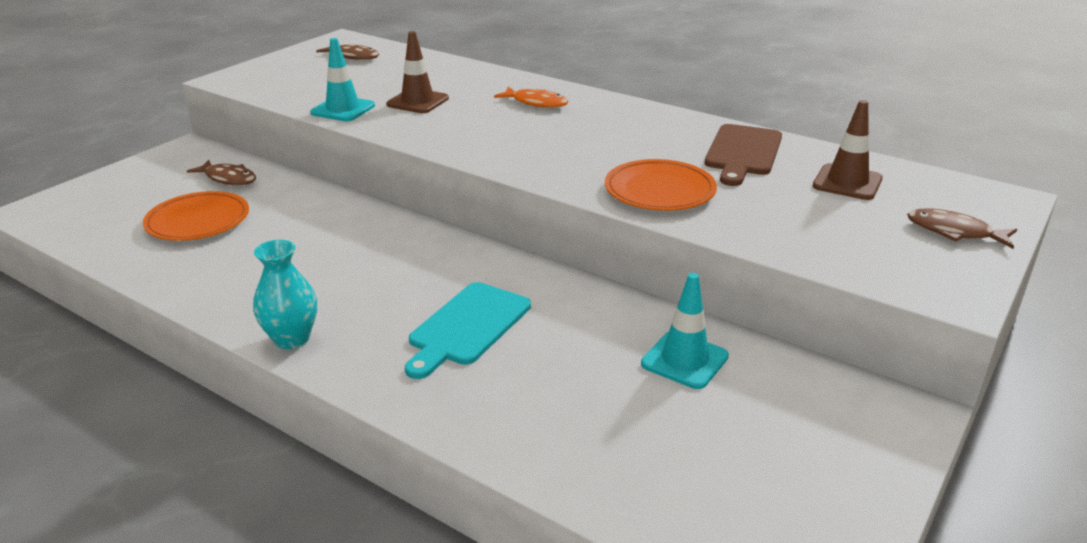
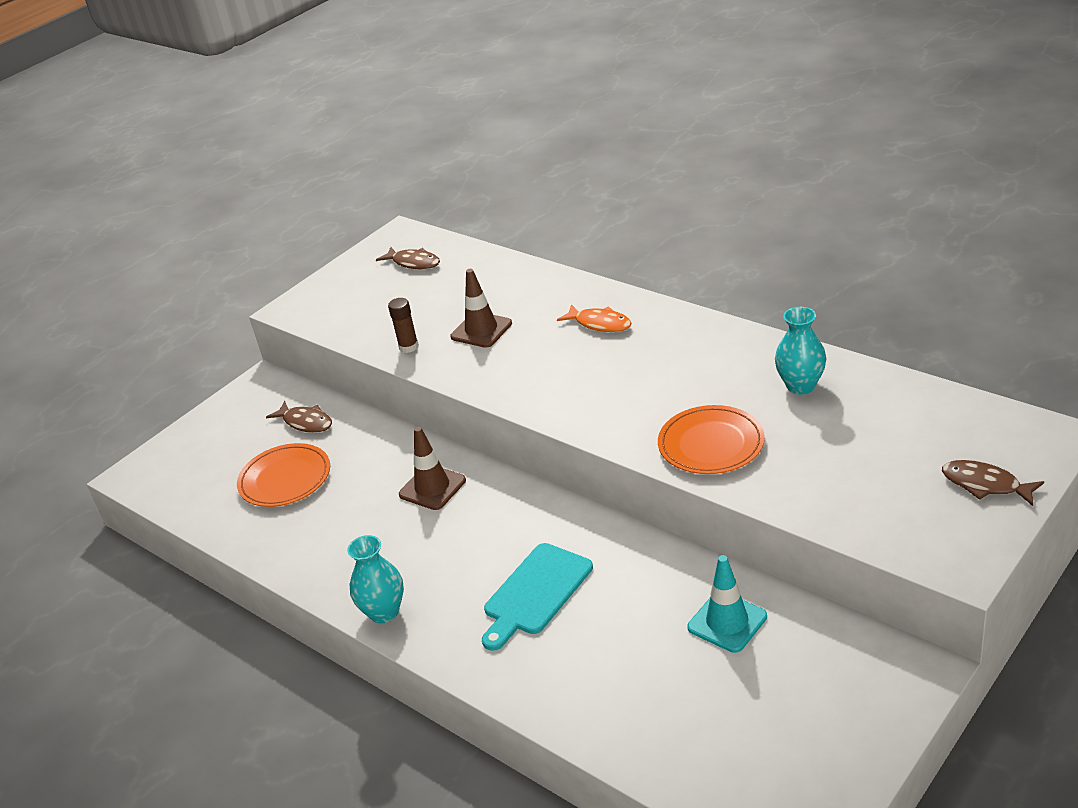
camera: 10 degrees right, 5 degrees up
turquoise traffic cone [310,38,375,121] -> brown glue stick [388,298,419,353]
brown cutting board [704,124,782,186] -> turquoise vase [775,307,826,395]
brown traffic cone [813,100,883,200] -> brown traffic cone moved to [399,426,466,510]

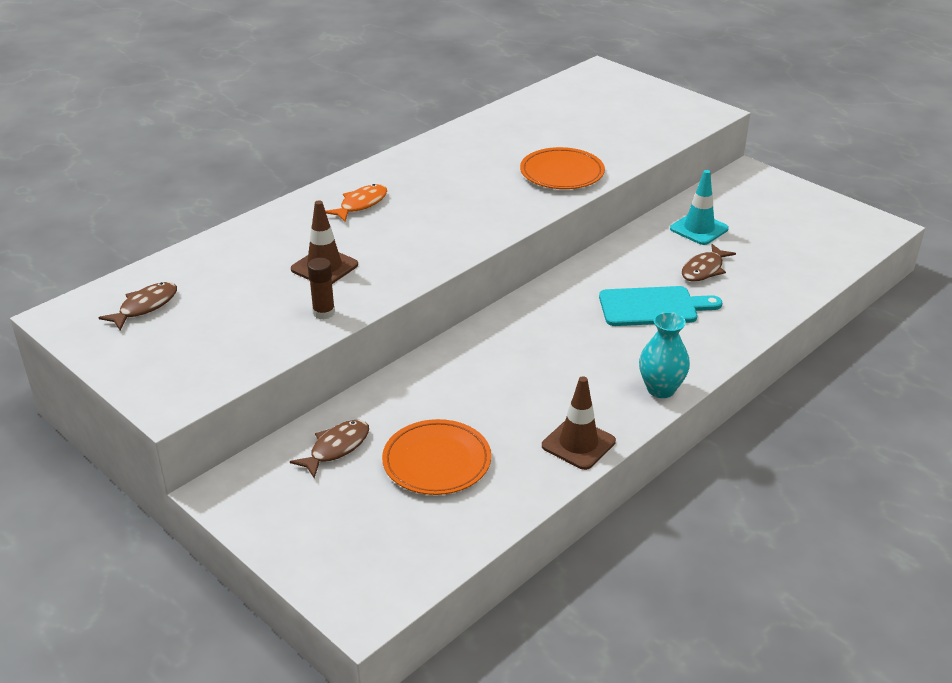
camera: 90 degrees left, 0 degrees up
brown traffic cone [399,426,466,510] -> brown traffic cone moved to [542,376,616,470]
turquoise cutting board [482,543,593,651] -> turquoise cutting board turned 45 degrees counterclockwise [599,286,722,326]
turquoise vase [775,307,826,395] -> none
brown fish [942,460,1044,506] -> brown fish moved to [682,244,736,282]

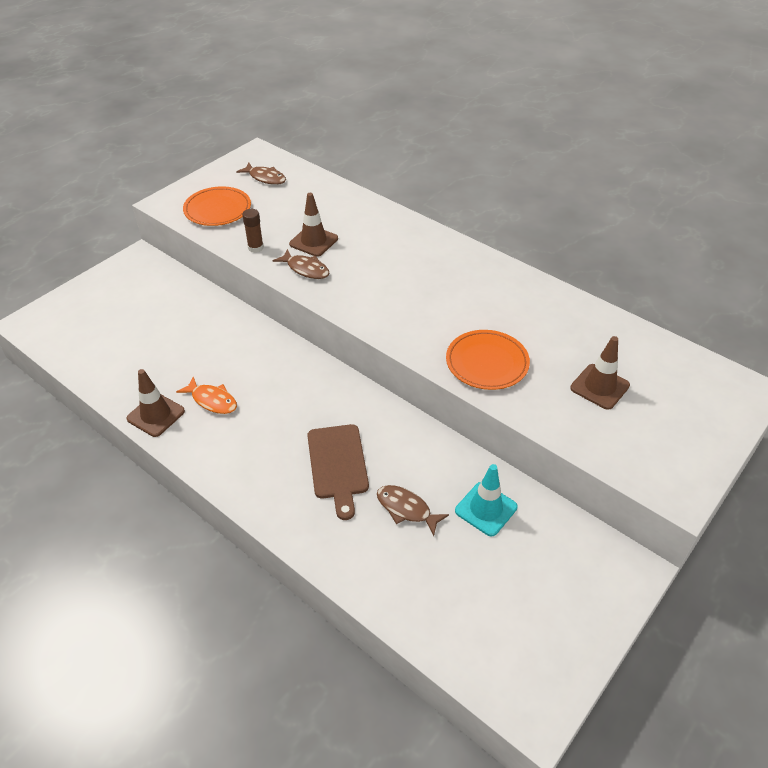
camera: 85 degrees right, 10 degrees up
brown fish [290,420,369,479] -> brown fish moved to [273,249,330,279]
orange fish [325,184,387,222] -> orange fish moved to [176,377,237,414]
orange plate [382,419,491,495] -> orange plate moved to [183,186,251,226]
turquoise cutting board [599,286,722,326] -> brown cutting board [307,424,369,520]
turquoise vase [639,312,690,398] -> none
none -> brown traffic cone [570,336,630,410]

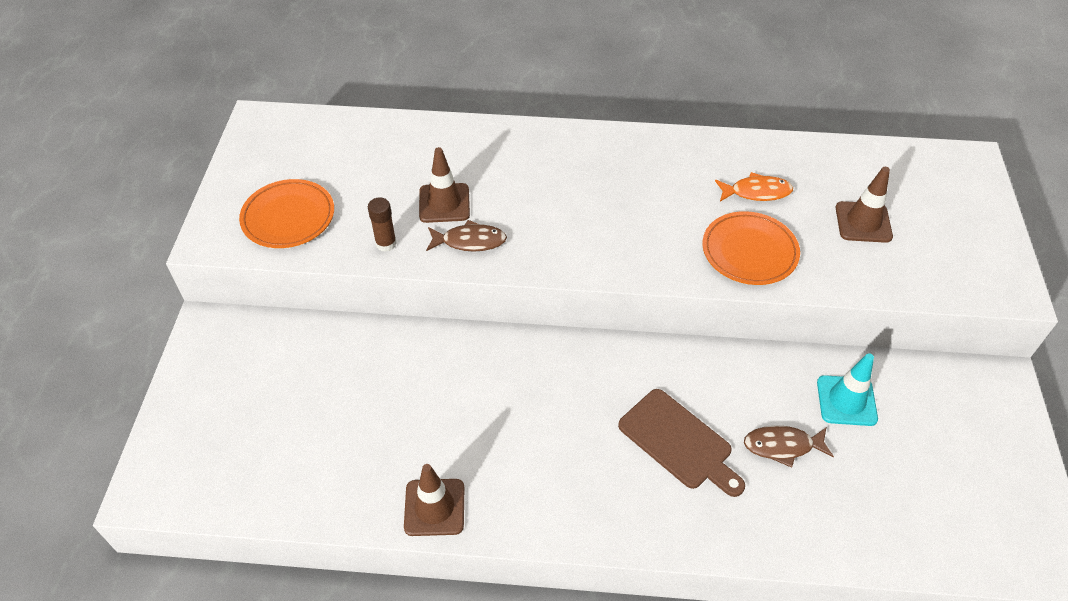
camera: 35 degrees left, 5 degrees up
orange fish [176,377,237,414] -> orange fish moved to [715,172,793,202]
brown fish [236,163,286,185] -> none

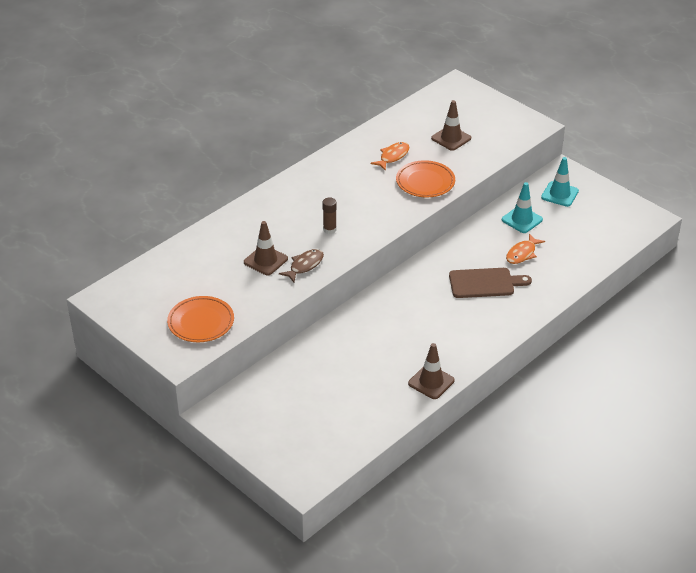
camera: 50 degrees left, 10 degrees down
brown glue stick [368,197,397,252] -> brown glue stick moved to [323,197,337,234]
brown fish [744,425,834,468] -> orange fish [506,234,545,264]
none -> turquoise traffic cone [541,157,579,207]

